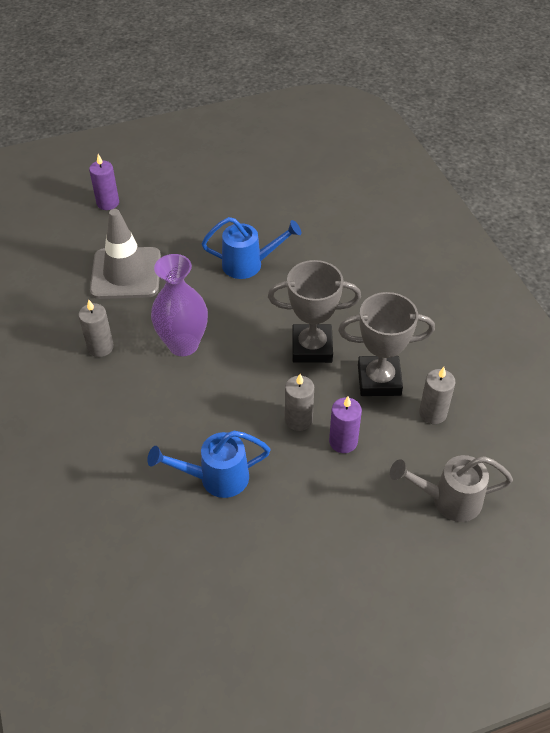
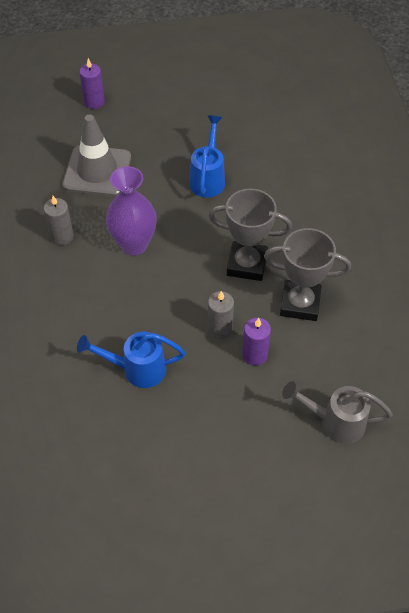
camera: 10 degrees right, 5 degrees up
blue watering can [202,217,301,279] -> blue watering can turned 90 degrees counterclockwise [189,115,225,198]
grey candle [419,367,456,424] -> none

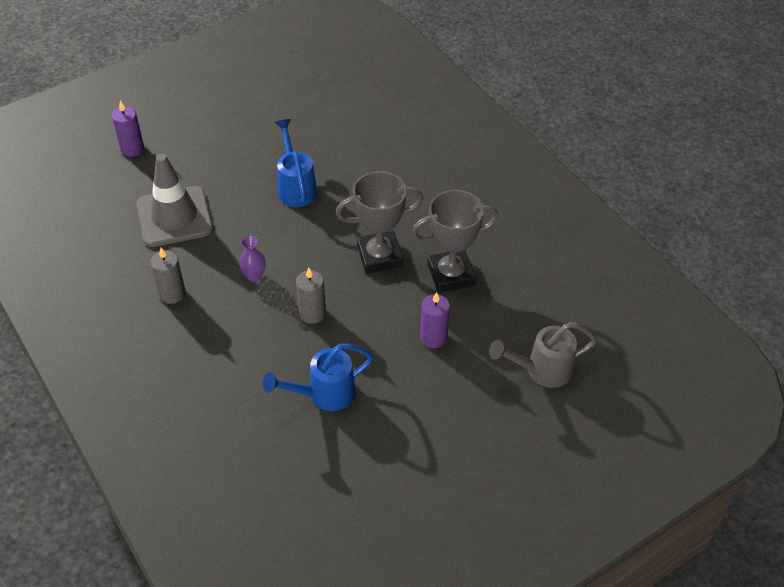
camera: 25 degrees left, 5 degrees down
purple vase [106,166,157,256] -> purple vase [239,236,266,282], size x0.48
grey candle [208,291,234,339] -> grey candle moved to [296,268,326,324]

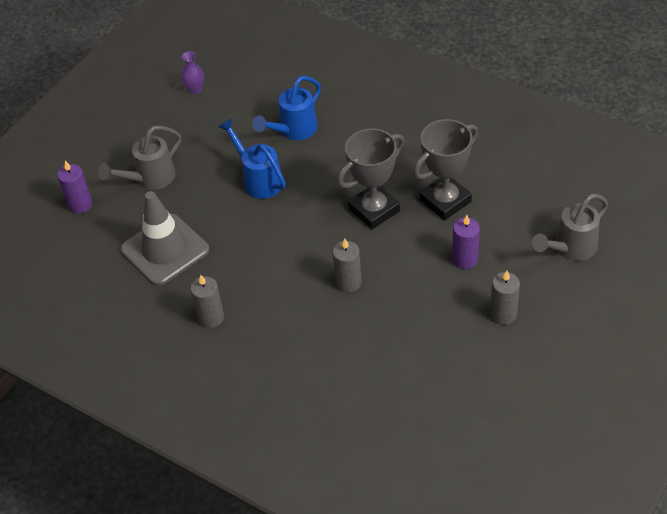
camera: 20 degrees left, 0 degrees up
purple vase [239,236,266,282] -> purple vase moved to [181,51,204,94]
blue watering can [263,343,373,411] -> blue watering can moved to [253,76,321,140]
none -> grey watering can [98,125,181,190]
none -> grey candle [490,271,520,325]

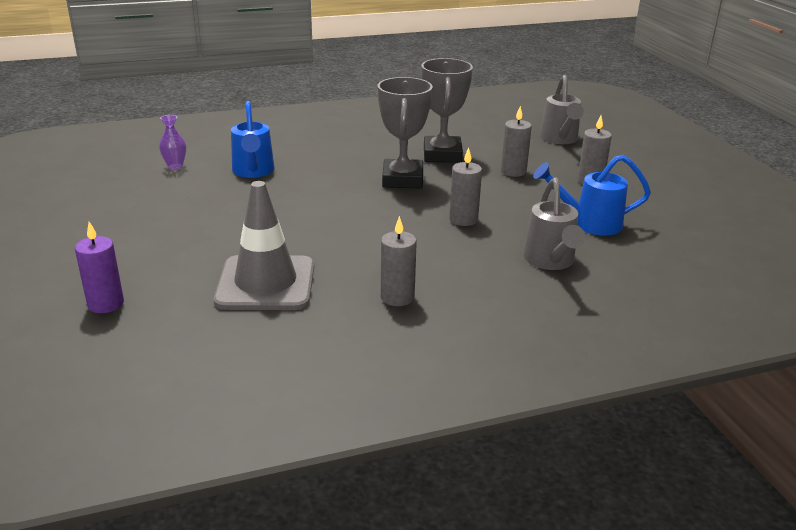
camera: 55 degrees left, 20 degrees down
grey watering can [98,125,181,190] -> grey watering can moved to [523,178,585,270]
purple vase [181,51,204,94] -> purple vase moved to [159,115,186,170]
blue watering can [218,118,286,199] -> blue watering can moved to [533,155,651,236]
purple candle [452,215,480,269] -> grey candle [501,106,532,177]

